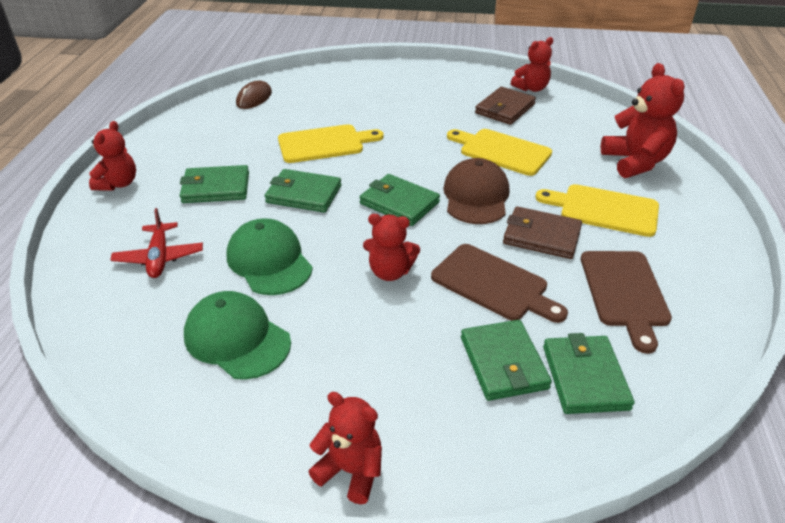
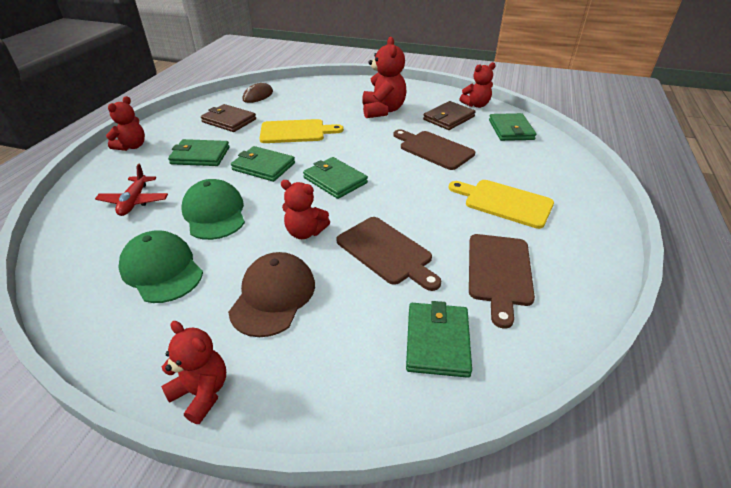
camera: 10 degrees right, 0 degrees up
brown cap [443,158,509,224] -> brown cap moved to [228,252,315,337]
yellow cutting board [447,129,552,176] -> brown cutting board [393,129,475,170]
green wallet [461,320,552,401] -> green wallet moved to [489,113,536,141]
brown wallet [503,206,582,259] -> brown wallet moved to [201,104,256,132]
red teddy bear [601,63,685,178] -> red teddy bear moved to [362,37,406,118]

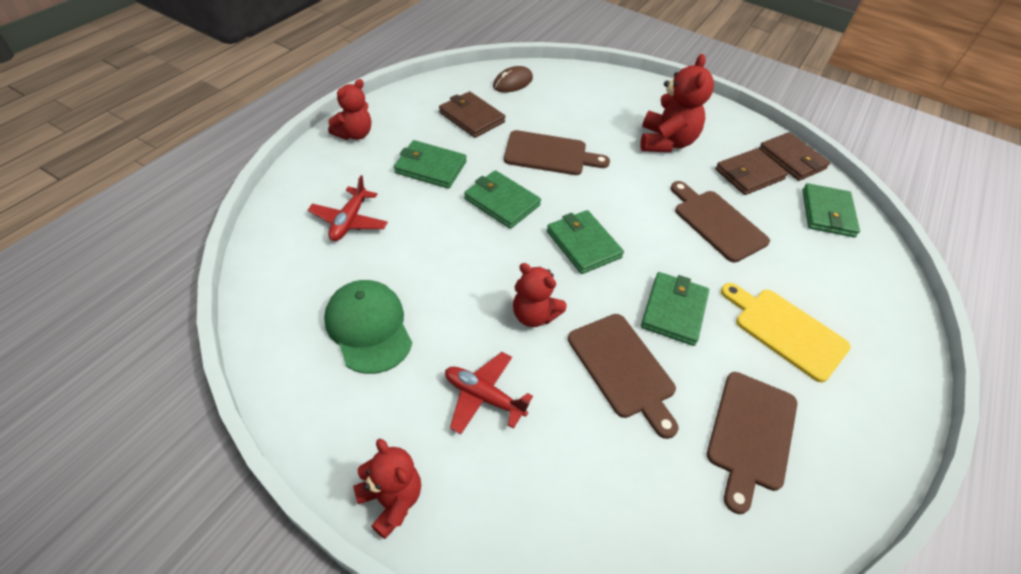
camera: 10 degrees right, 10 degrees up
green cap [181,179,245,240] -> none
brown cap [228,252,315,337] -> red plane [445,352,533,434]
yellow cutting board [259,119,344,143] -> brown cutting board [504,130,610,175]
green wallet [406,301,472,378] -> green wallet moved to [641,272,709,346]
red teddy bear [459,62,495,108] -> brown wallet [759,132,830,181]

